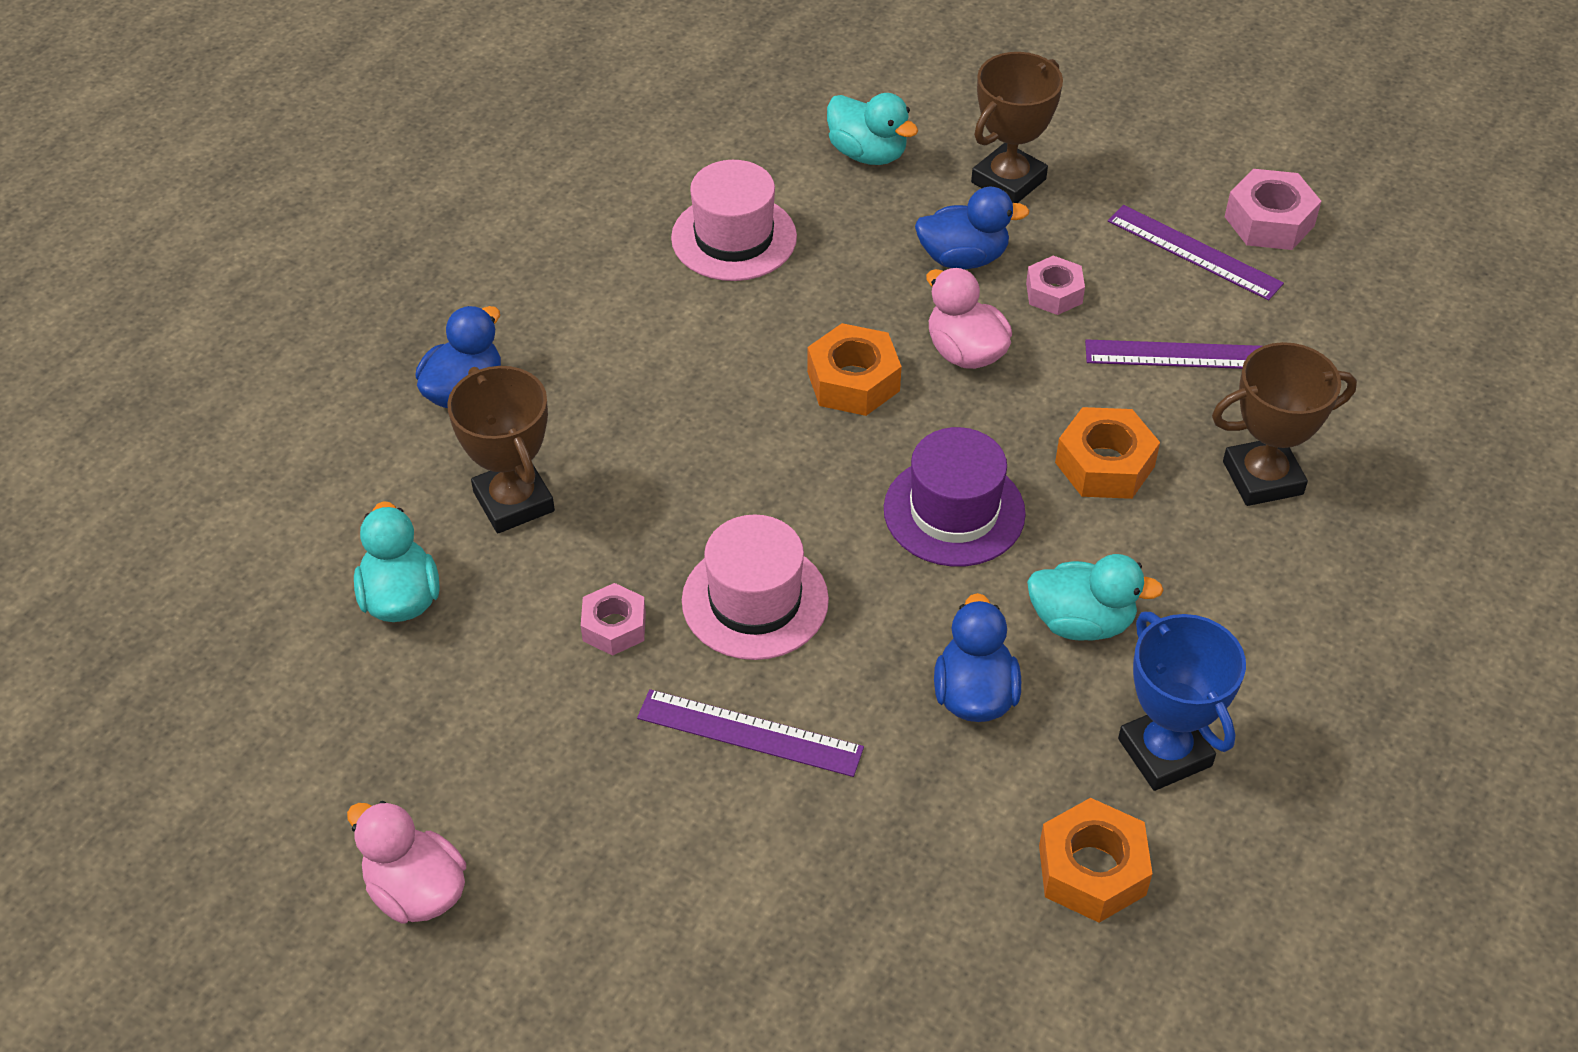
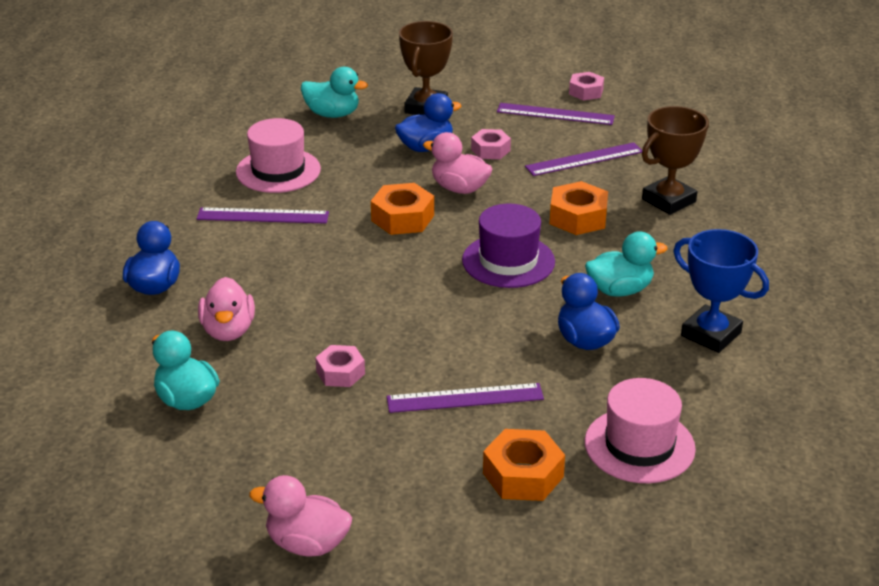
camera: 25 degrees left, 15 degrees down
brown trophy [447,366,555,533] -> pink duck [198,277,255,341]
pink hat [682,514,829,660] -> pink hat moved to [585,378,696,483]
orange nut [1039,798,1153,923] -> orange nut moved to [483,429,565,501]
pink nut [1225,169,1321,250] -> pink nut [569,72,604,100], size x0.67
none -> purple ruler [197,207,329,224]

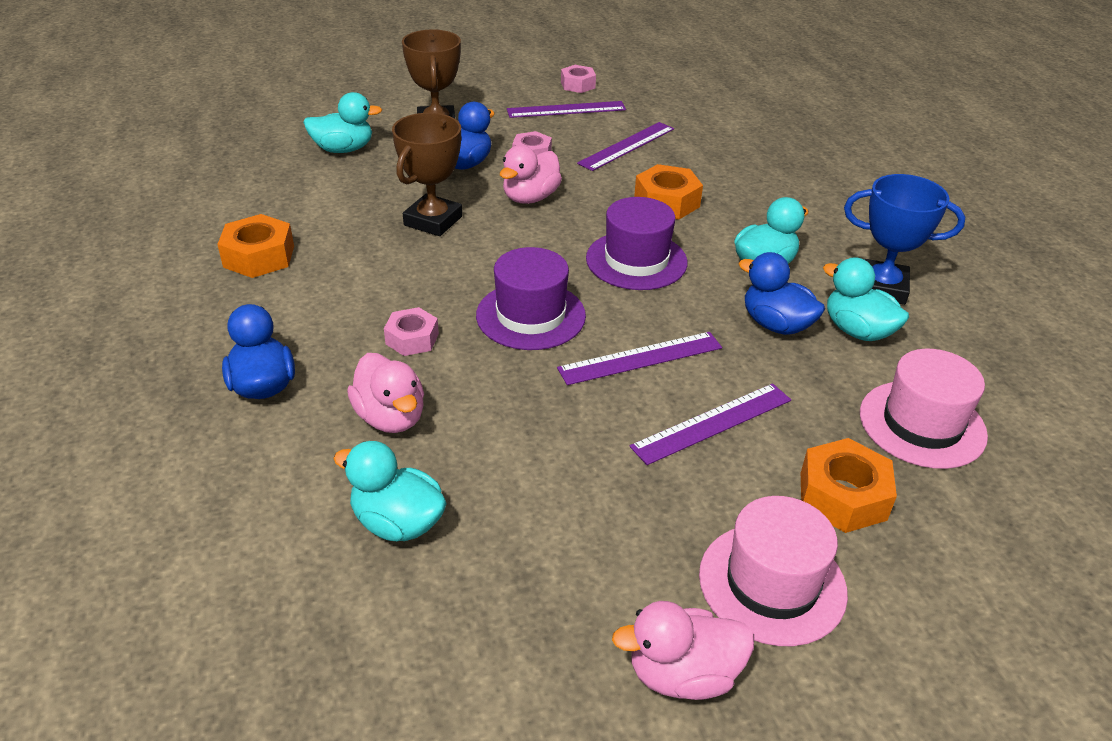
camera: 25 degrees left, 5 degrees up
purple ruler [197,207,329,224] -> purple ruler moved to [557,332,722,385]
pink hat [236,118,321,193] -> pink hat moved to [699,496,848,646]
pink nut [315,345,365,387] -> pink nut moved to [384,307,439,356]
orange nut [371,183,434,235] -> orange nut moved to [217,214,294,278]
pink duck [423,132,492,194] -> pink duck turned 60 degrees counterclockwise [500,145,562,204]
brown trophy [642,106,709,215] -> brown trophy moved to [392,113,462,236]
none -> purple hat [476,247,586,350]
none -> turquoise duck [823,257,909,341]

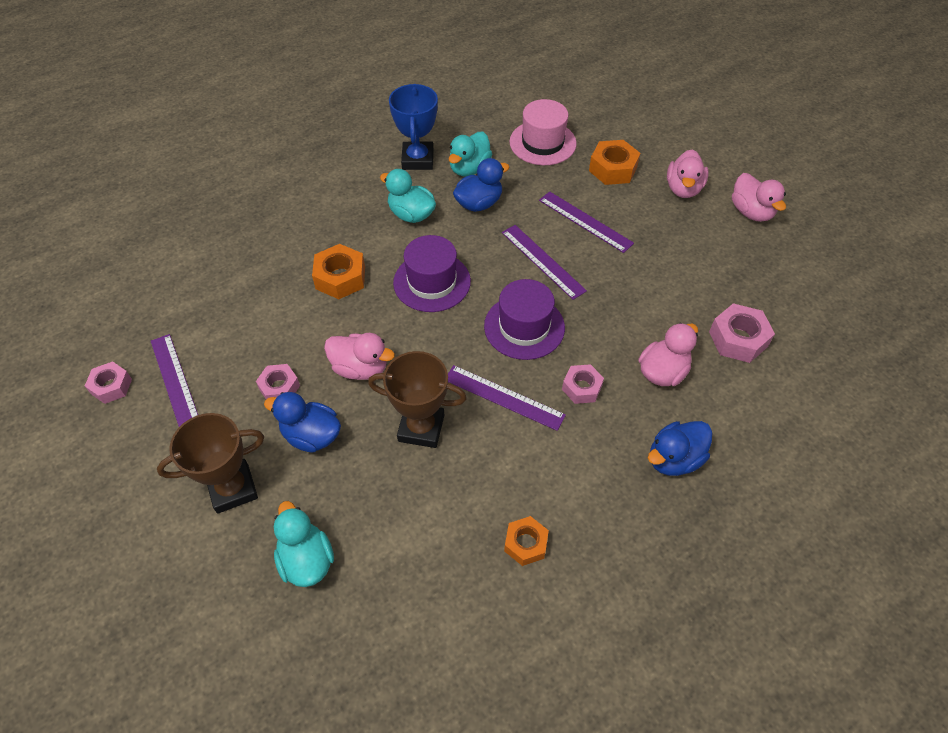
camera: 105 degrees left, 15 degrees up
orange nut [217,214,294,278] -> orange nut [504,516,549,566], size x0.67
turquoise duck [333,441,447,541] -> pink nut [709,303,775,363]
purple ruler [577,122,674,171] -> purple ruler moved to [448,365,566,431]
pink hat [699,496,848,646] -> pink duck [667,149,709,198]
blue duck [739,252,825,335] -> blue duck turned 150 degrees counterclockwise [453,158,509,212]

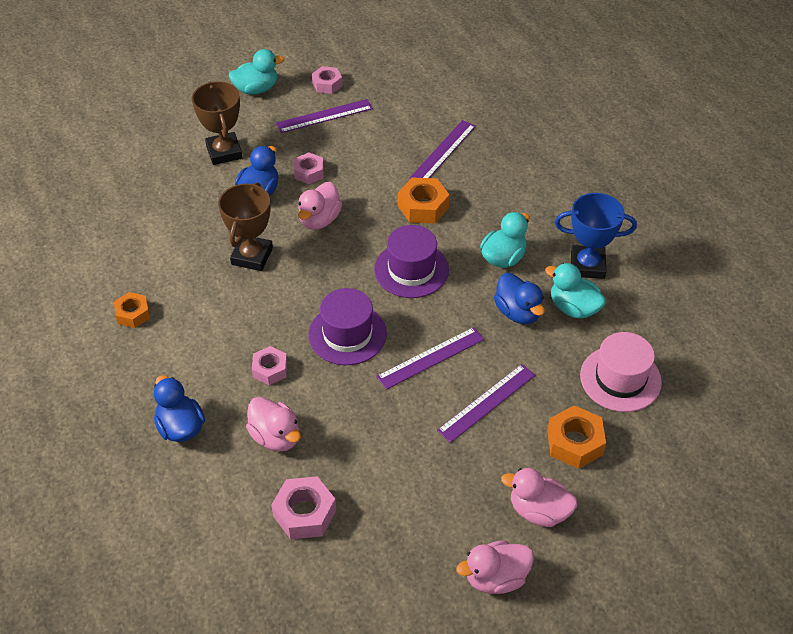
camera: 95 degrees right, 5 degrees down
turquoise duck [274,501,334,587] -> turquoise duck moved to [229,49,284,94]
purple ruler [448,365,566,431] -> purple ruler moved to [410,120,476,178]

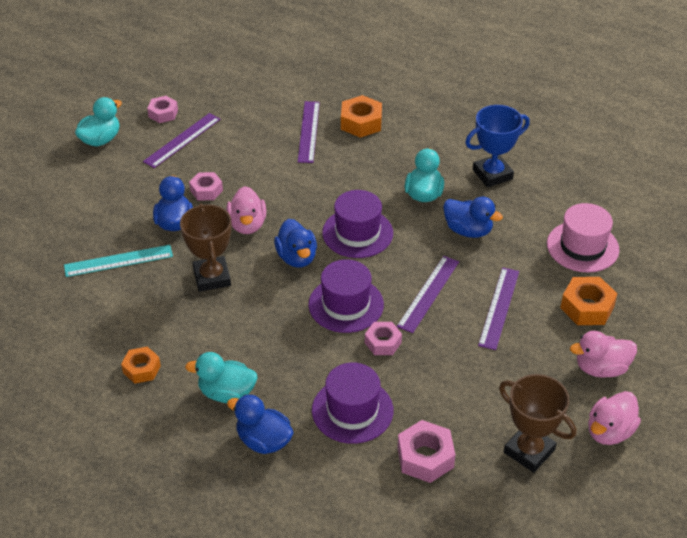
camera: 30 degrees left, 5 degrees down
brown trophy [192,81,242,165] -> brown trophy moved to [499,374,576,473]
pink duck [246,397,301,452] -> purple hat [312,362,393,444]
pink nut [252,346,287,385] -> pink nut moved to [365,322,402,355]
orange nut [398,178,449,224] -> orange nut moved to [341,95,382,138]
turquoise duck [545,263,606,319] -> turquoise duck moved to [185,352,258,403]
none -> turquoise ruler [64,245,173,277]
none -> blue duck [274,219,317,268]

